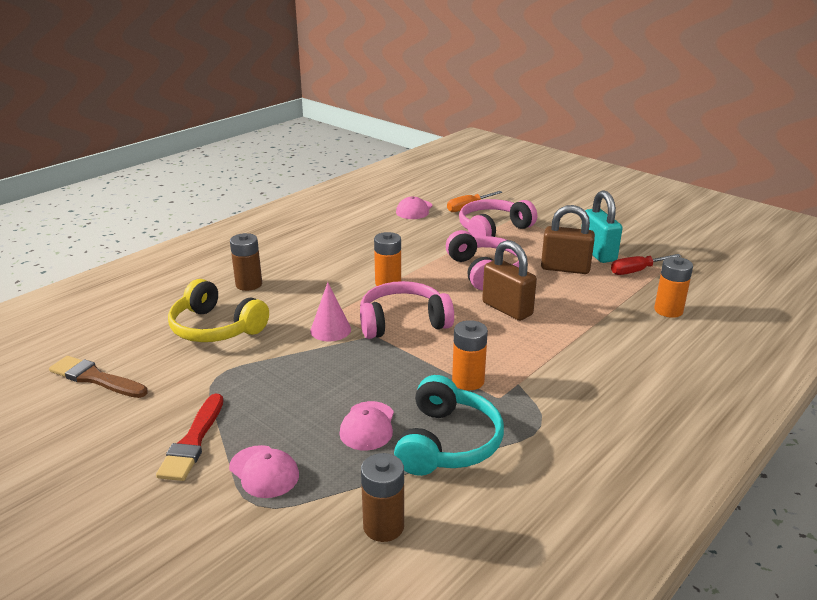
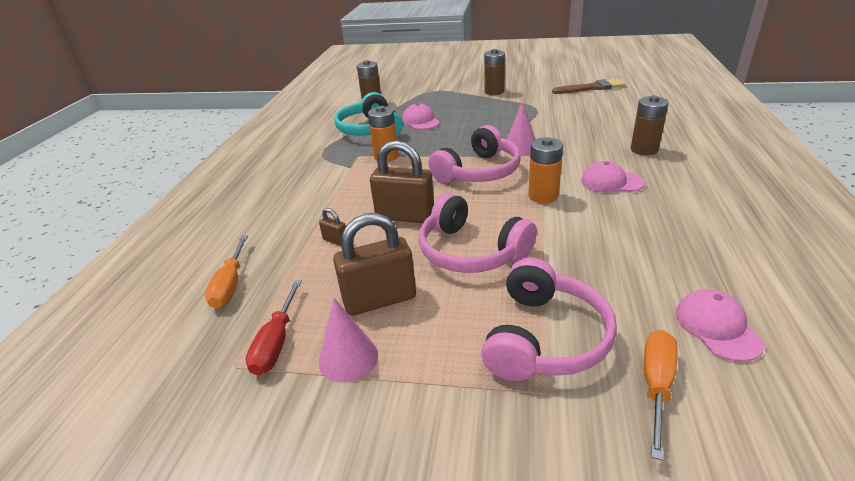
camera: 150 degrees right, 5 degrees up
red brush [156,394,224,481] -> brown battery [484,49,505,95]
yellow headphones [168,279,269,342] -> none
pink cap [229,445,299,498] -> pink cap moved to [581,161,645,193]
turquoise padlock [581,190,622,263] -> pink cone [319,298,378,383]
red screwdriver [611,254,681,275] -> red screwdriver turned 150 degrees clockwise [245,280,302,375]
orange battery [654,257,693,318] -> orange screwdriver [205,235,248,308]
none -> brown padlock [319,208,346,246]

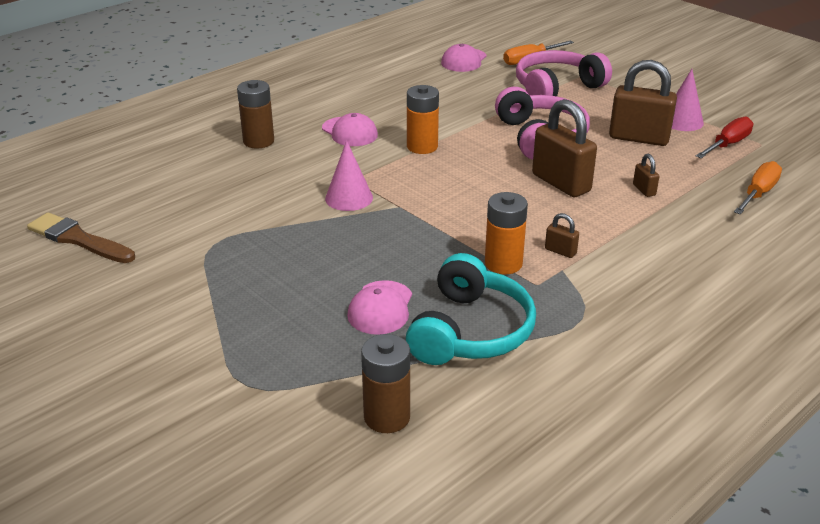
camera: 145 degrees left, 0 degrees up
pink headphones [428,125,521,183] -> none
brown battery [484,49,505,95] -> none
none -> brown padlock [545,213,579,258]

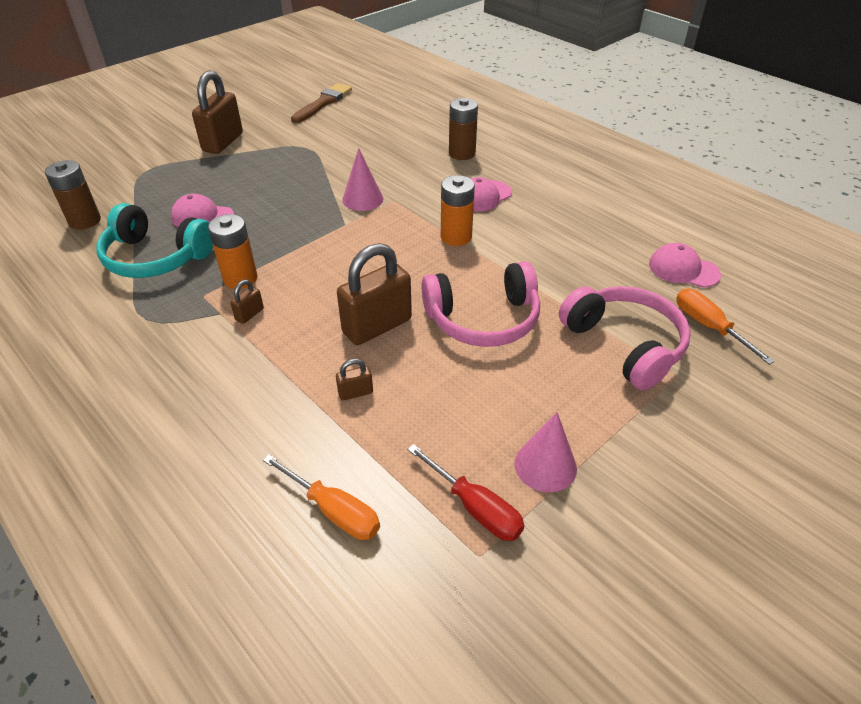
camera: 90 degrees right, 10 degrees up
brown padlock [609,60,677,146] -> brown padlock moved to [192,70,243,154]

